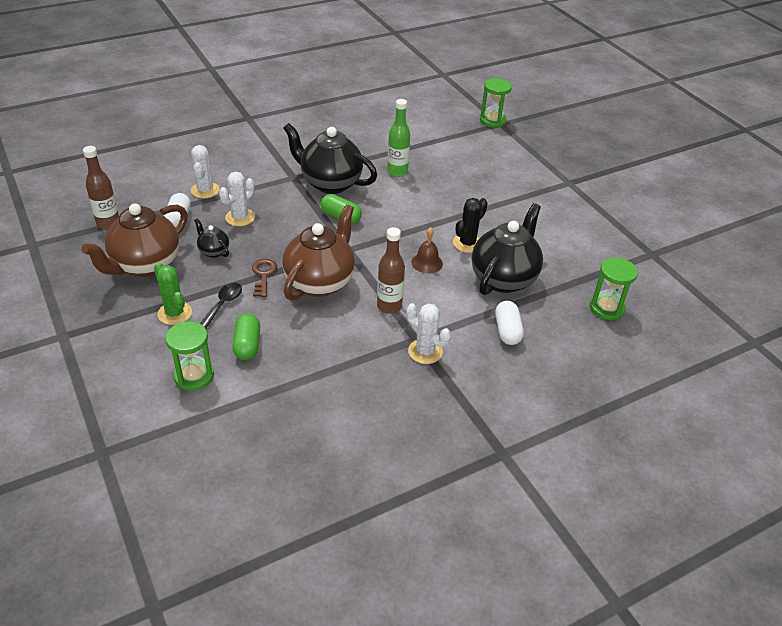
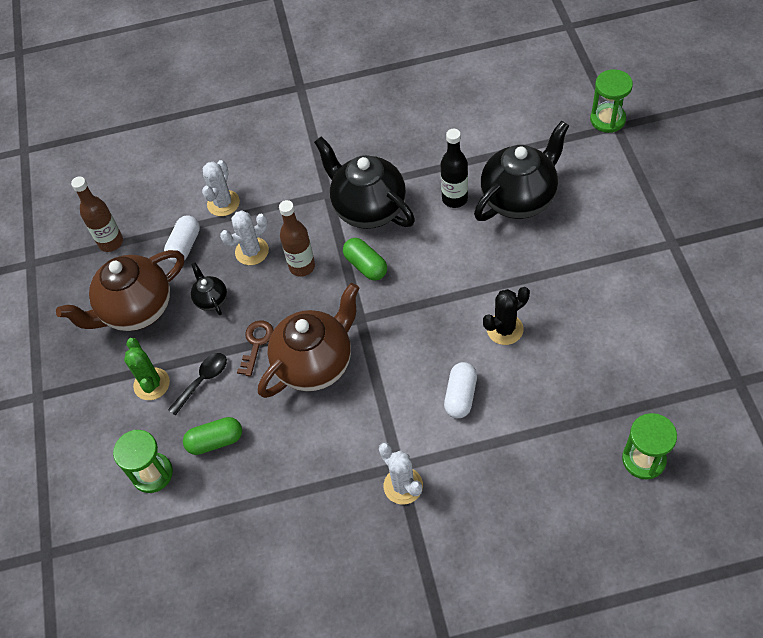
camera: 25 degrees right, 15 degrees up
green capsule [233,313,260,360] -> green capsule turned 60 degrees clockwise [183,417,242,455]
brown bottle [377,227,405,314] -> brown bottle moved to [279,200,315,277]
green bottle [387,99,410,177] -> black bottle [441,129,468,208]
brown bell [411,227,443,273] -> none
black teapot [472,203,543,295] -> black teapot moved to [474,121,569,221]
white capsule [495,301,524,345] -> white capsule moved to [444,362,477,418]

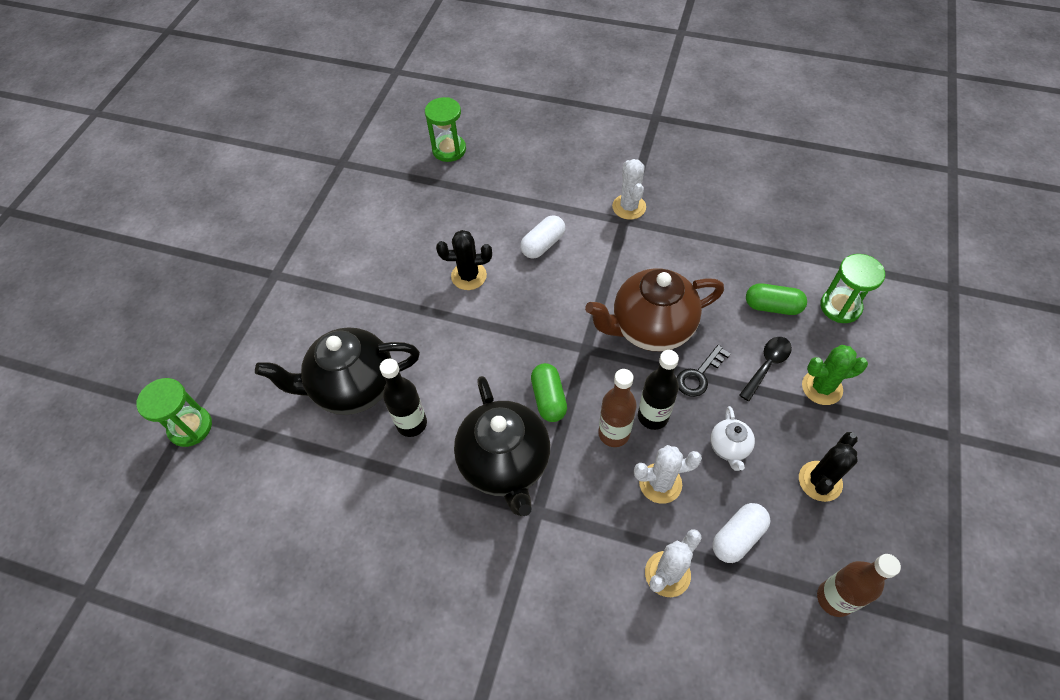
camera: 155 degrees left, 0 degrees up
brown teapot [56,250,184,331] -> black cactus [799,432,858,502]
green cactus [124,338,170,400] -> green cactus turned 75 degrees clockwise [802,345,868,405]
black spoon [168,353,227,416] -> black spoon turned 150 degrees clockwise [739,337,792,401]
black teapot [191,263,227,315] -> white teapot [710,406,755,471]
brown key [237,320,273,377] -> black key [677,345,730,397]
none -> black bottle [638,350,679,430]

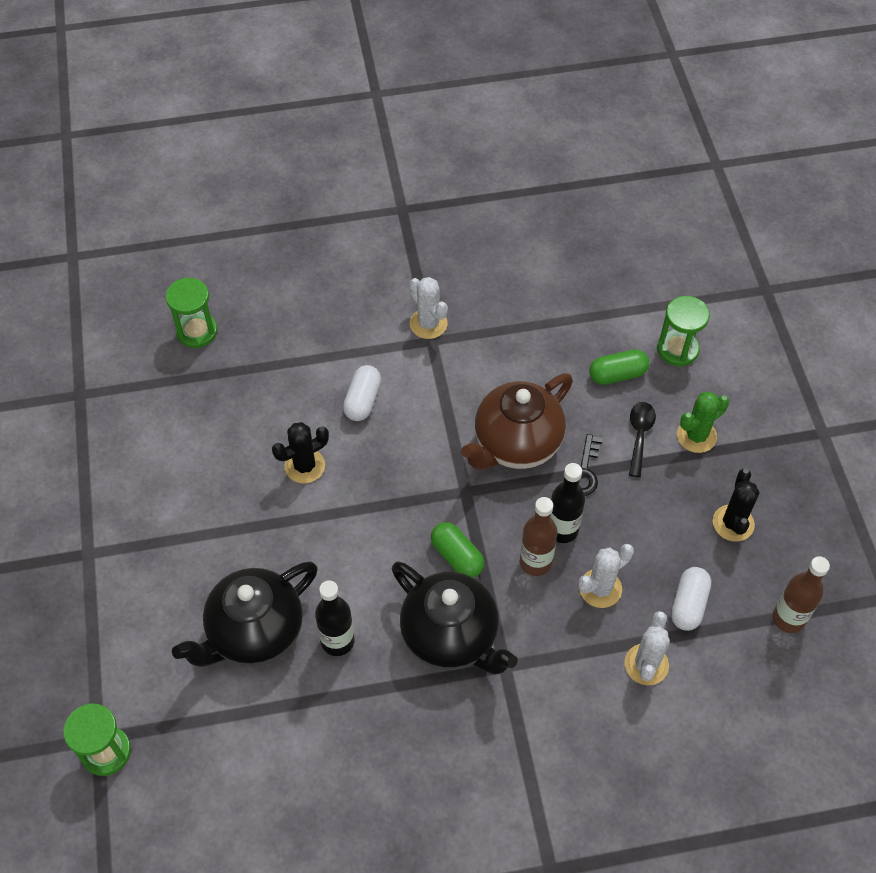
camera: 30 degrees left, 0 degrees up
white teapot [710,406,755,471] -> none

